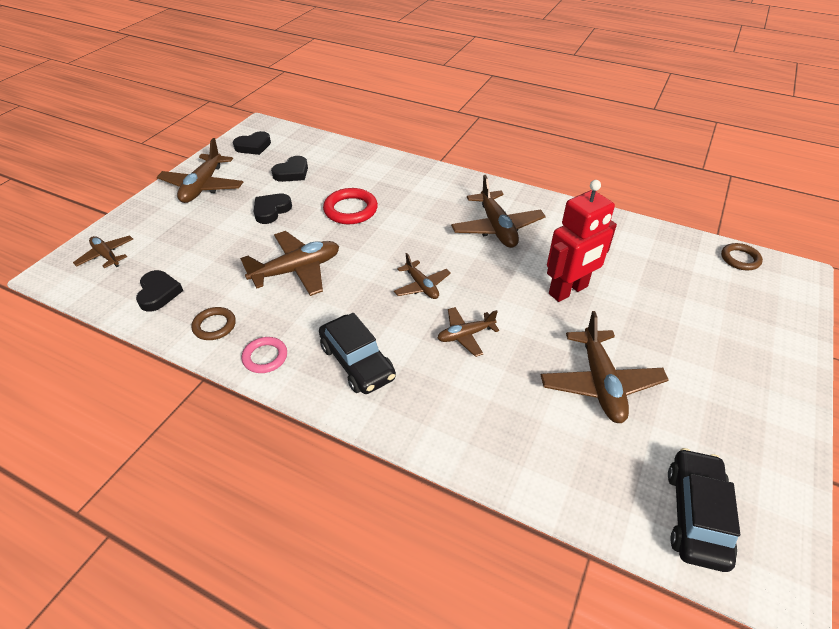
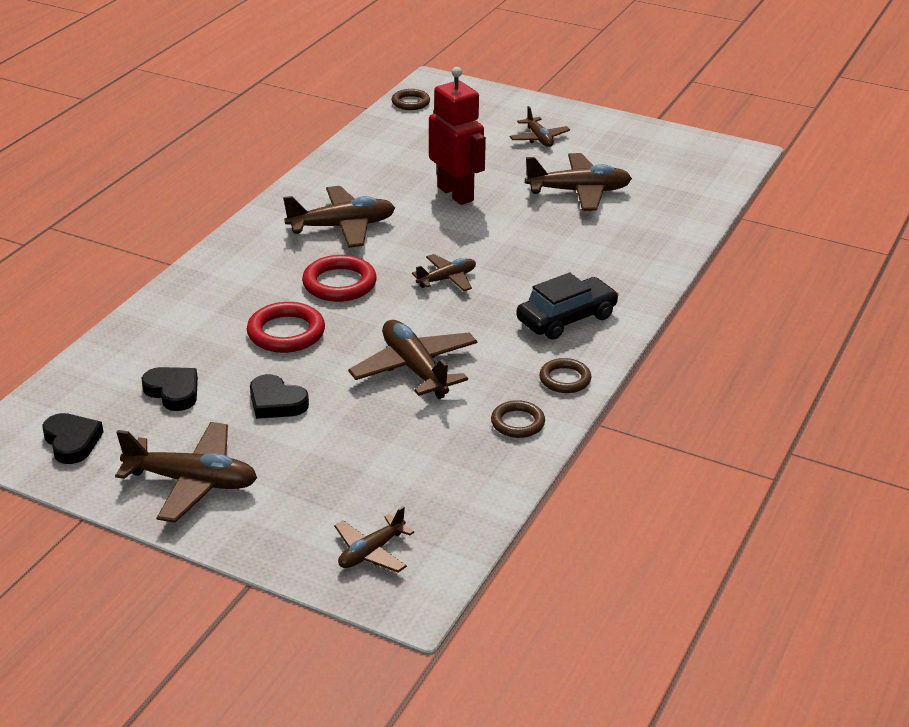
camera: 90 degrees left, 10 degrees down
black heart [136,270,183,312] -> none
pink ring [241,337,287,373] -> brown ring [539,358,591,393]
brown plane [438,307,500,357] -> brown plane moved to [510,106,570,147]
black car [668,448,740,572] -> none
none -> red ring [302,255,377,302]

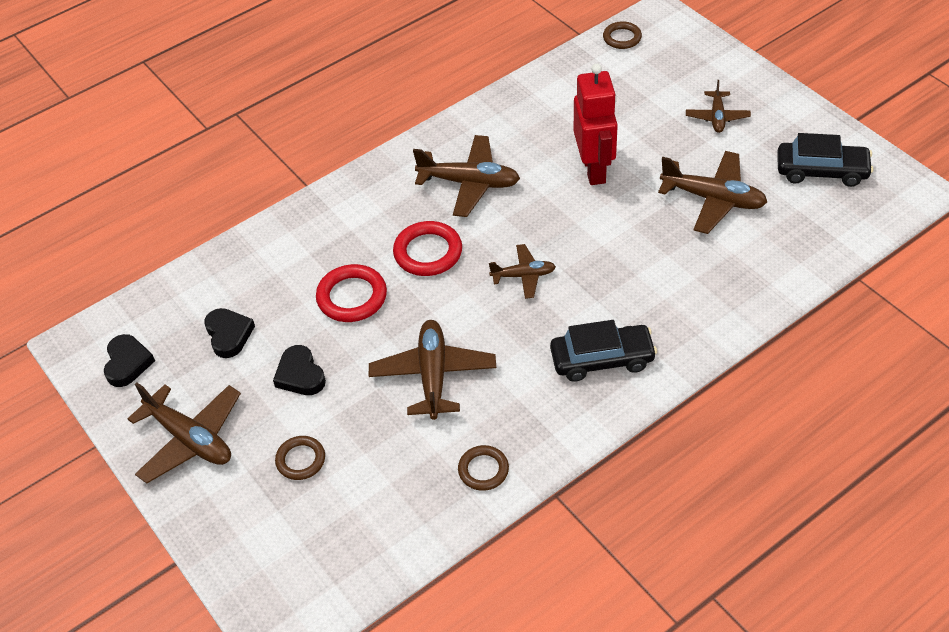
camera: 30 degrees right, 15 degrees up
brown plane [334,506,414,573] -> none
brown ring [539,358,591,393] -> brown ring moved to [275,436,325,480]
none -> black car [777,133,874,187]

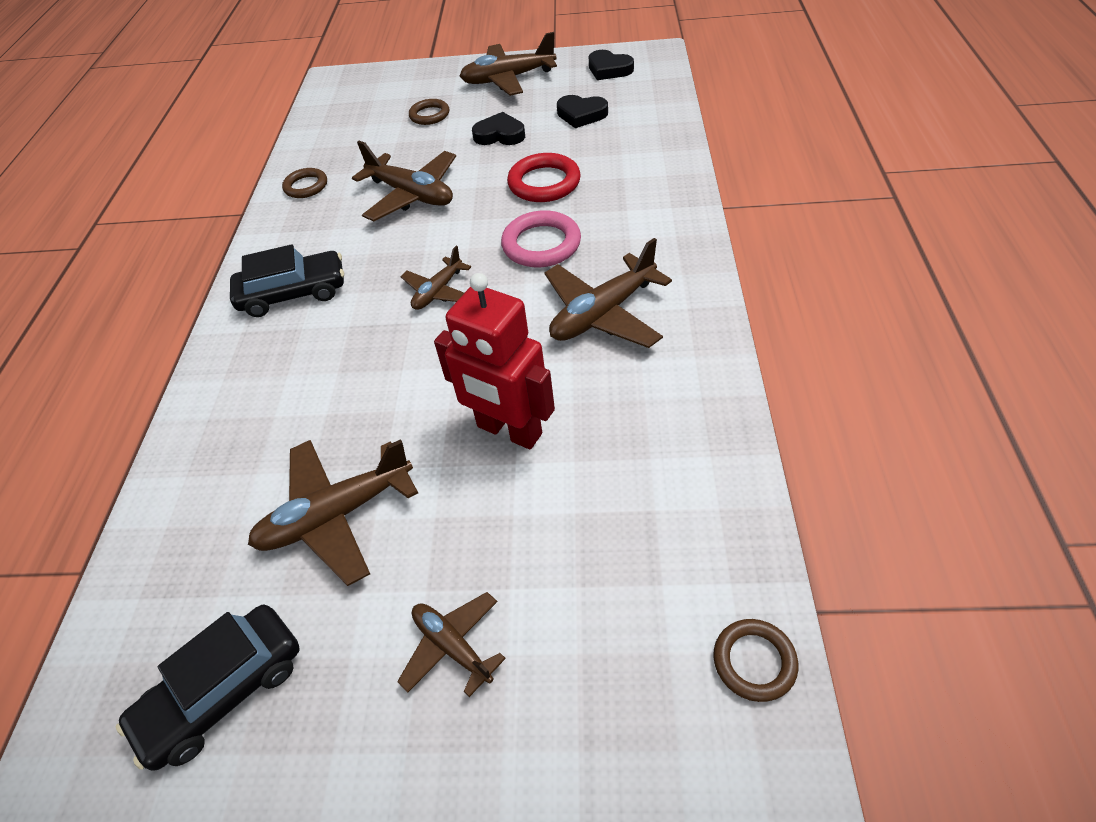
camera: 130 degrees right, 0 degrees up
red ring [393,221,462,276] -> pink ring [501,210,581,267]
black car [550,320,657,382] -> black car turned 135 degrees counterclockwise [230,244,344,317]

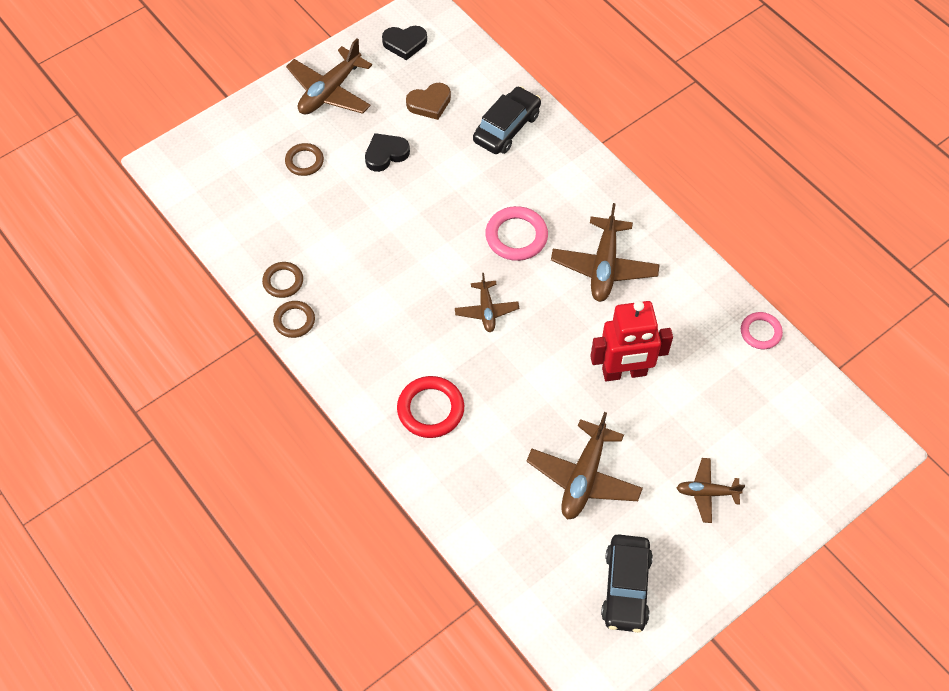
camera: 45 degrees left, 10 degrees up
black car [230,244,344,317] -> black car moved to [473,86,541,154]
brown plane [352,141,456,221] -> none
red ring [507,153,581,202] -> red ring moved to [397,376,464,438]
black heart [557,95,608,128] -> brown heart [406,83,451,120]
brown ring [713,619,799,702] -> brown ring moved to [273,301,315,338]
none -> pink ring [741,312,783,349]

